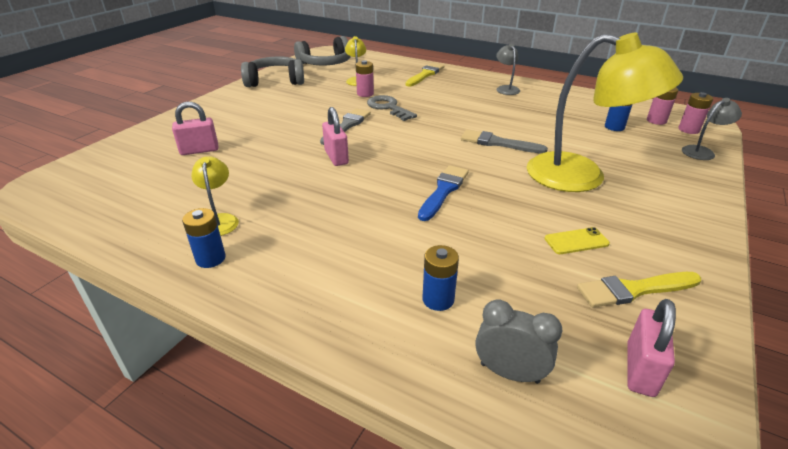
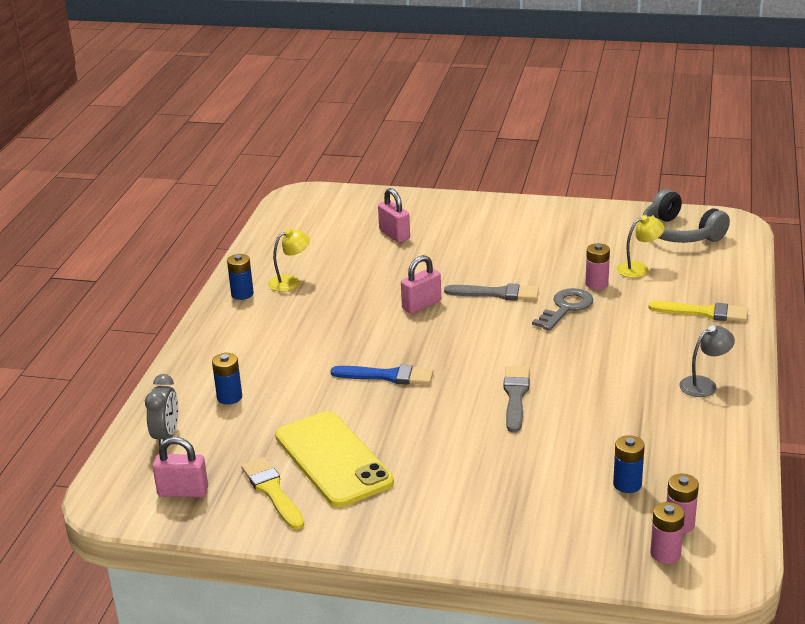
camera: 75 degrees right, 5 degrees down
grey headphones [241,56,304,87] -> none
yellow lamp [527,33,683,192] -> none
yellow phone [545,227,610,254] -> yellow phone [275,411,394,507], size x2.43
grey lamp [682,98,742,160] -> none

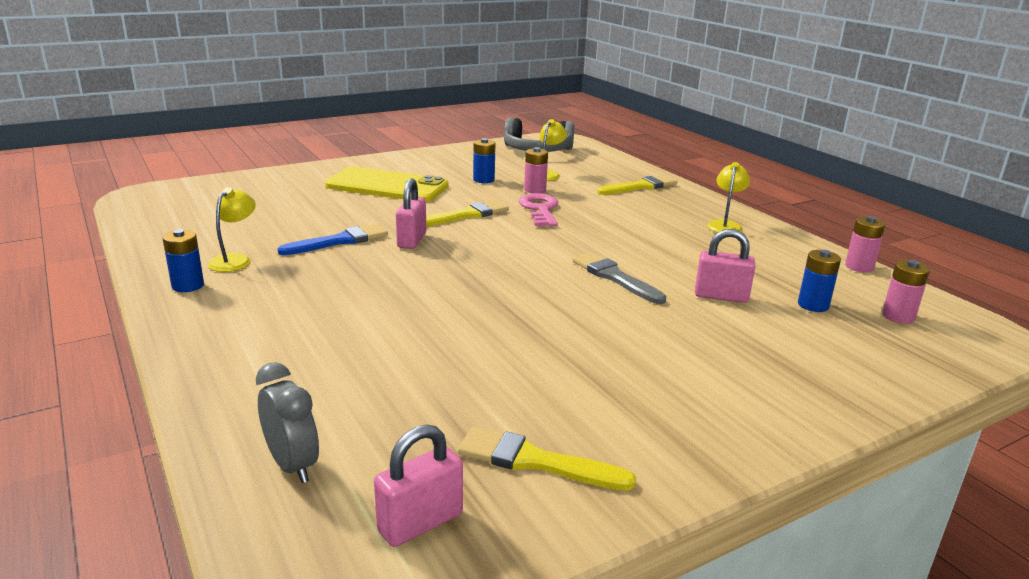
camera: 45 degrees left, 5 degrees down
blue battery [212,353,242,405] -> blue battery moved to [473,138,495,183]
yellow phone [275,411,394,507] -> yellow phone moved to [325,166,448,202]
blue brush [331,365,434,385] -> blue brush moved to [278,224,388,255]
pink padlock [378,188,410,243] -> pink padlock moved to [695,229,756,303]
grey brush [444,283,539,300] -> yellow brush [426,200,509,227]
grey key [532,288,593,331] -> pink key [519,193,558,226]
pink battery [650,502,685,564] -> pink battery moved to [845,216,886,272]
grey lamp [680,325,735,397] -> yellow lamp [707,162,750,233]

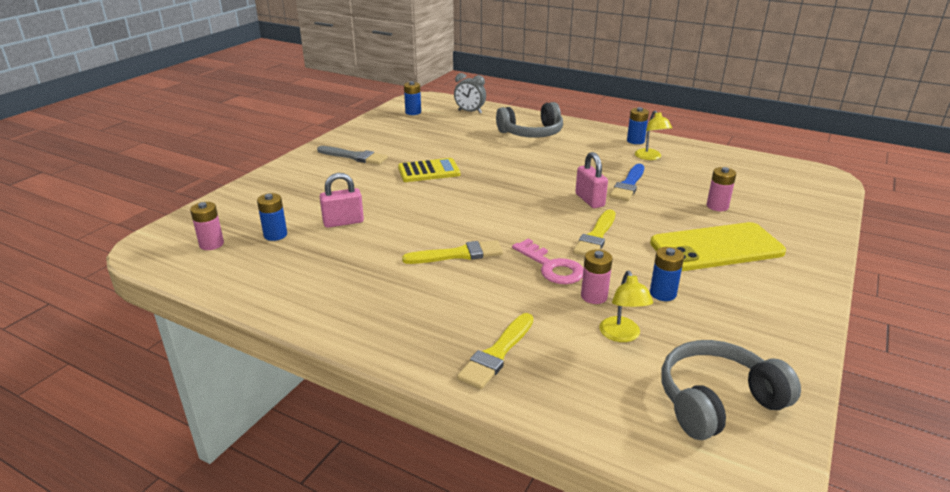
camera: 150 degrees right, 5 degrees up
pink padlock [374,424,463,547] -> blue battery [404,81,421,115]
yellow brush [458,427,636,491] -> yellow brush moved to [402,240,503,264]
grey brush [573,252,666,304] -> grey brush moved to [317,146,388,165]
yellow lamp [707,162,750,233] -> none
pink battery [845,216,886,272] -> pink battery moved to [707,167,736,211]
none -> yellow calculator [398,158,460,182]
none -> grey headphones [496,102,563,138]

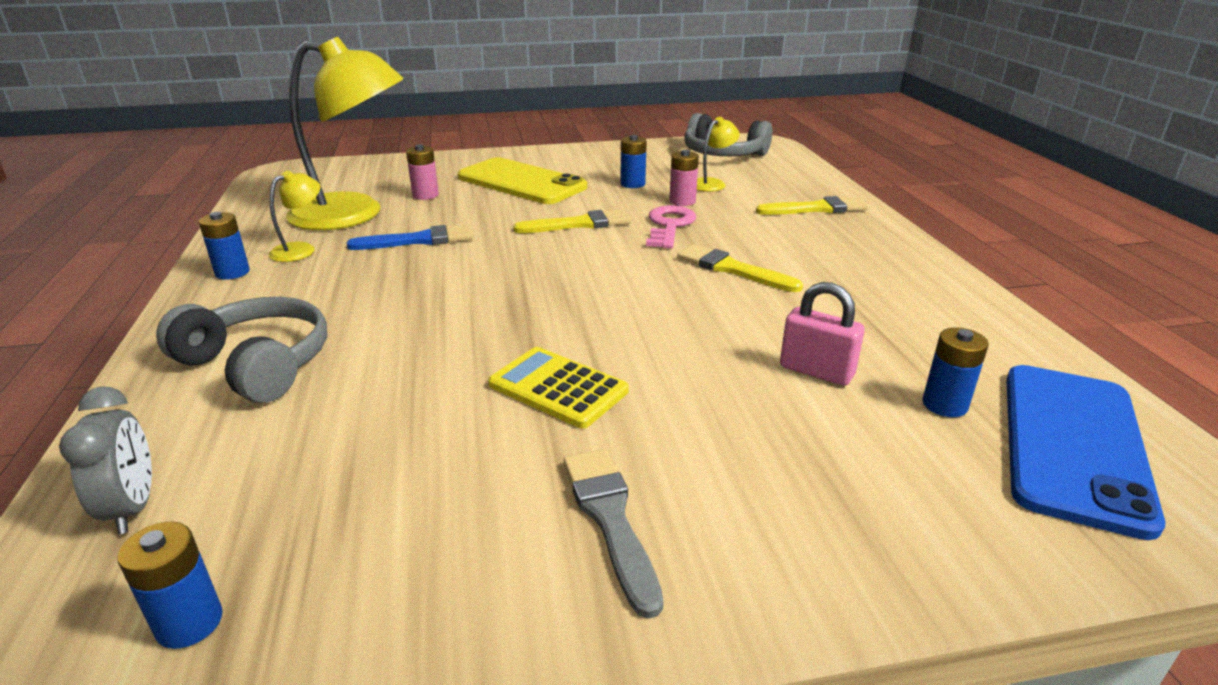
camera: 130 degrees left, 0 degrees up
pink battery [190,202,224,250] -> blue phone [1006,365,1165,540]
pink padlock [575,152,608,208] -> none
none -> yellow lamp [286,37,403,230]

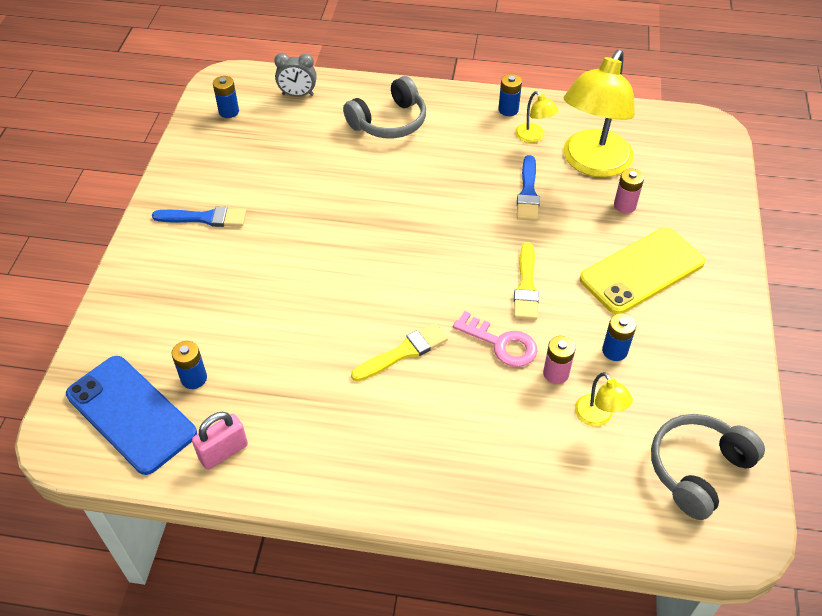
camera: 110 degrees right, 20 degrees up
yellow calculator [488,347,629,429] -> none
grey brush [564,449,663,619] -> blue brush [152,207,246,227]
yellow brush [756,196,868,215] -> none
pink padlock [780,282,865,386] -> pink padlock moved to [192,412,248,470]

